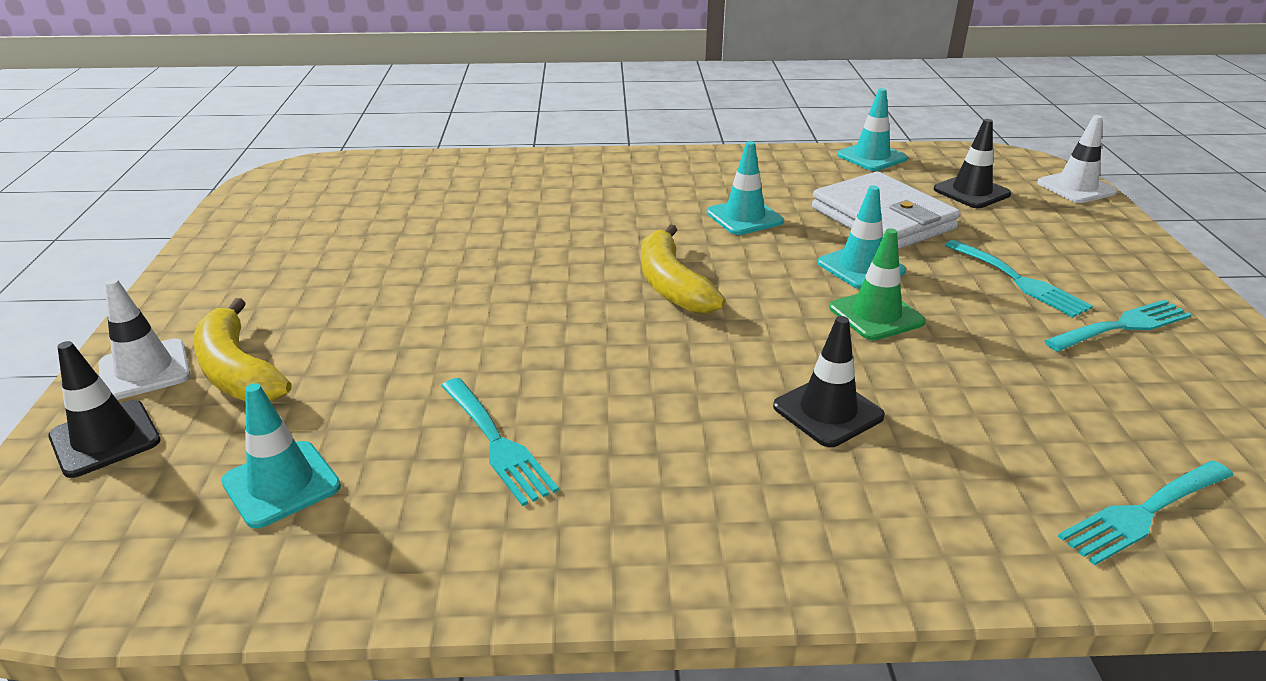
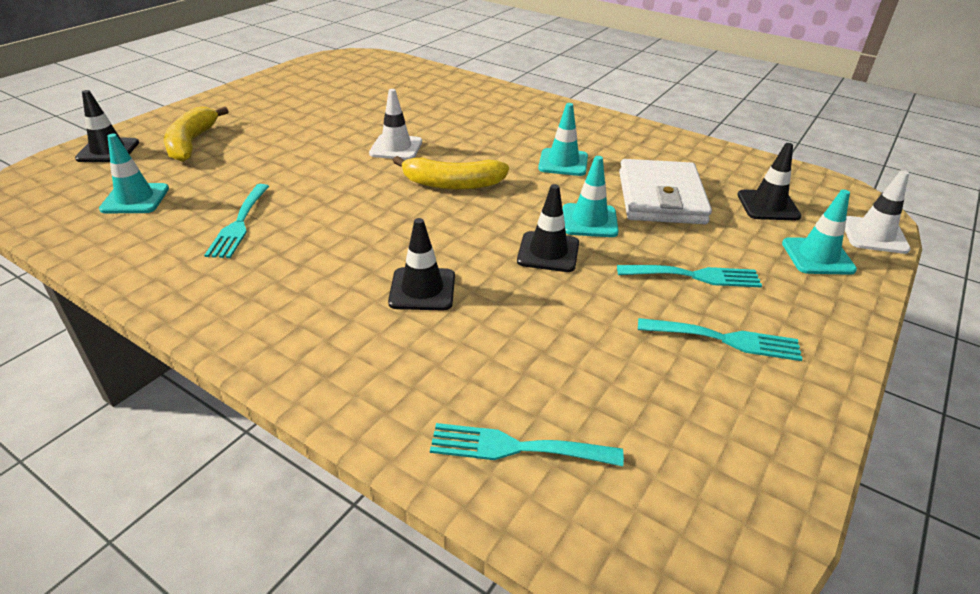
camera: 35 degrees right, 5 degrees up
white traffic cone [98,278,191,400] -> white traffic cone moved to [369,89,422,160]
yellow banana [641,224,725,314] -> yellow banana turned 105 degrees counterclockwise [393,156,509,190]
green traffic cone [829,228,926,341] -> black traffic cone [517,184,579,272]
turquoise traffic cone [837,88,907,171] -> turquoise traffic cone moved to [782,189,857,275]
turquoise fork [944,240,1093,317] -> turquoise fork turned 90 degrees counterclockwise [617,265,762,288]

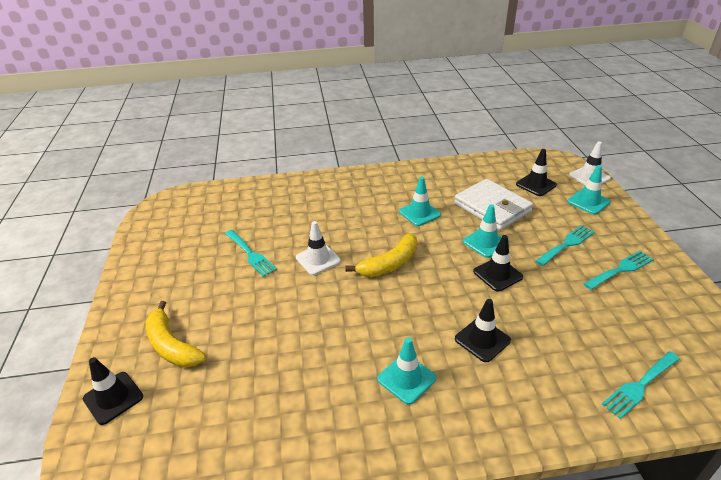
camera: 40 degrees left, 0 degrees up
turquoise traffic cone [99,134,169,213] -> turquoise traffic cone moved to [377,338,436,405]
turquoise fork [204,184,269,258] -> turquoise fork moved to [225,230,277,277]

